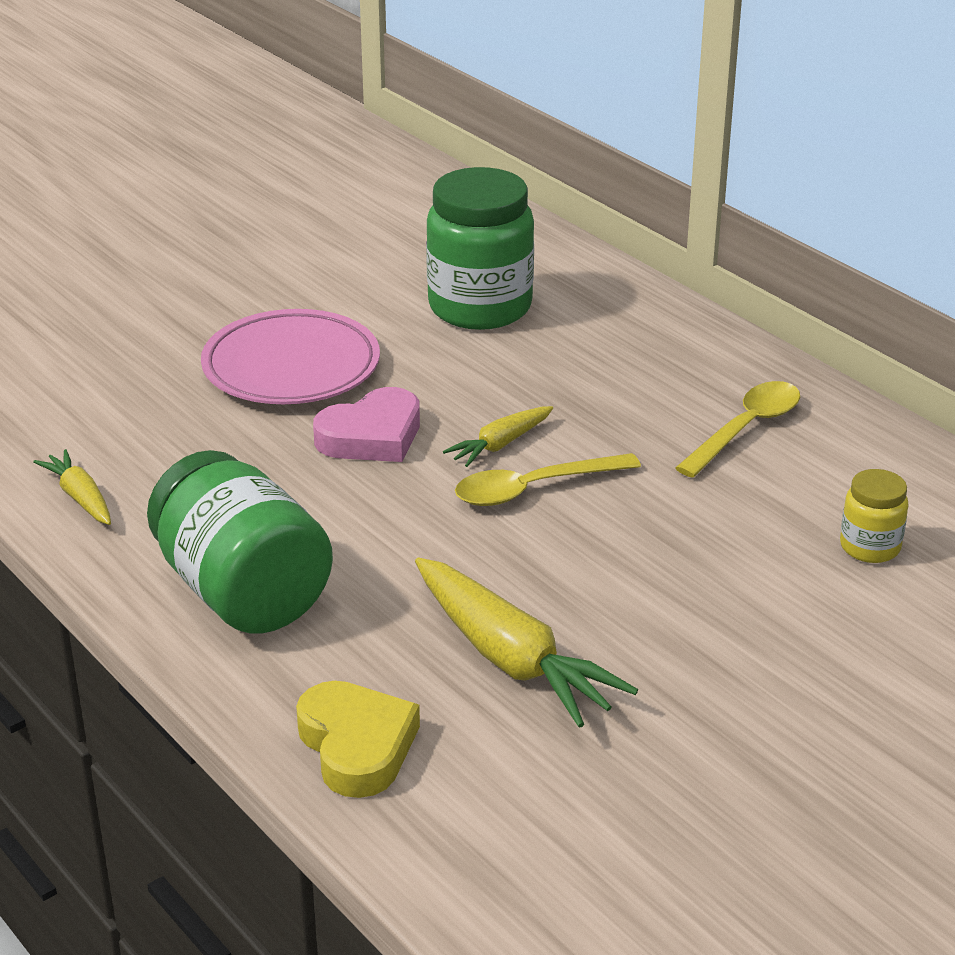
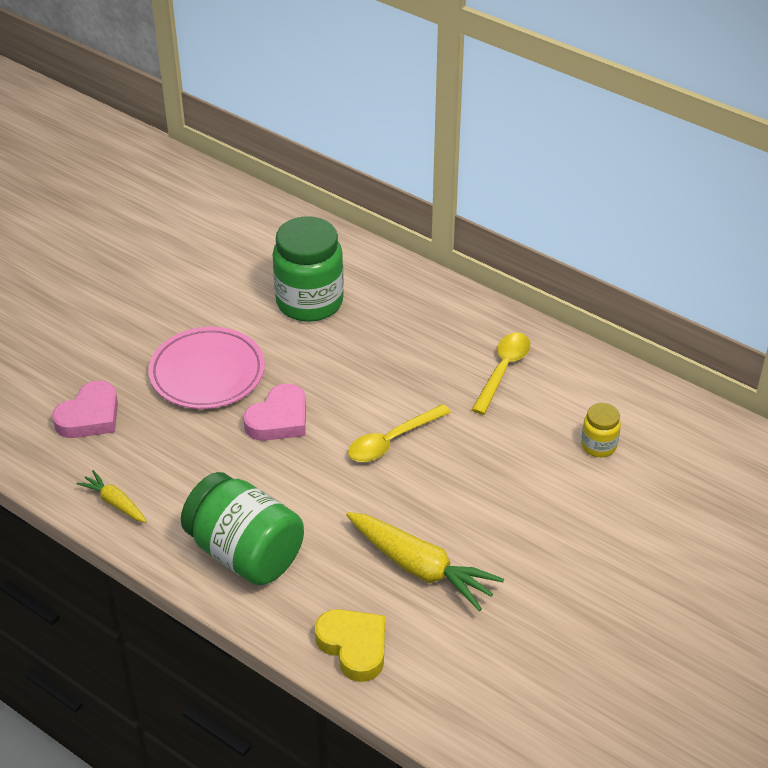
camera: 15 degrees left, 10 degrees up
yellow carrot [443,406,553,467] -> none
none -> pink heart [52,380,118,438]

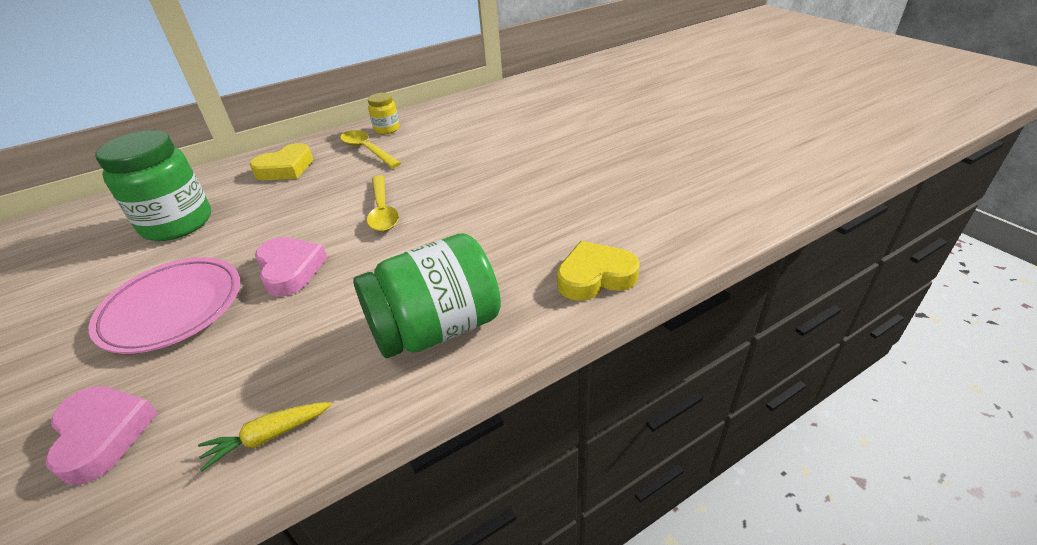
camera: 65 degrees left, 5 degrees down
yellow carrot [346,512,504,611] -> none
yellow jar [581,403,621,457] -> yellow jar moved to [368,93,400,134]
none -> yellow heart [249,143,313,180]

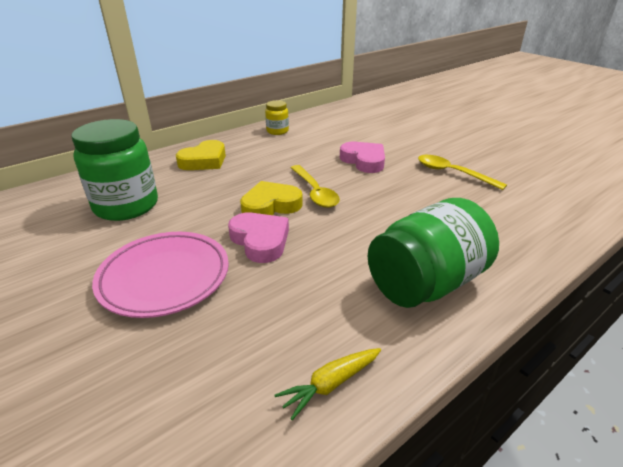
camera: 10 degrees left, 5 degrees down
pink heart [45,386,158,485] -> pink heart moved to [340,142,385,173]
yellow spoon [340,130,401,168] -> yellow spoon moved to [418,155,507,190]
yellow heart [557,241,640,301] -> yellow heart moved to [240,181,303,215]

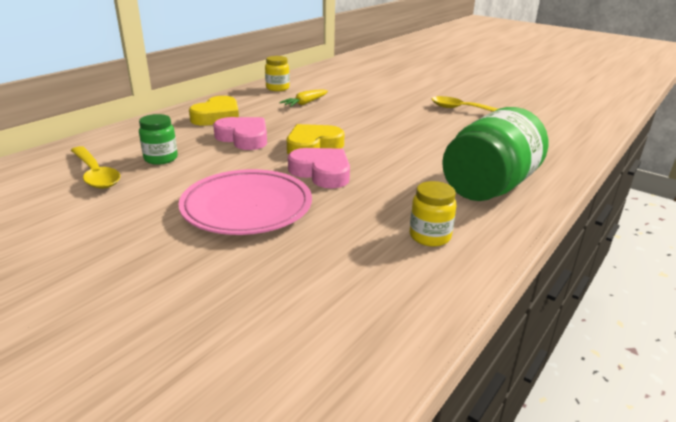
camera: 15 degrees left, 5 degrees down
green jar [71,119,158,221] -> green jar [139,114,178,165], size x0.48
yellow carrot [275,348,381,420] -> yellow carrot moved to [279,89,328,107]
yellow spoon [291,165,340,208] -> yellow spoon moved to [71,146,120,189]
pink heart [340,142,385,173] -> pink heart moved to [213,117,267,150]
none -> yellow jar [410,181,456,247]

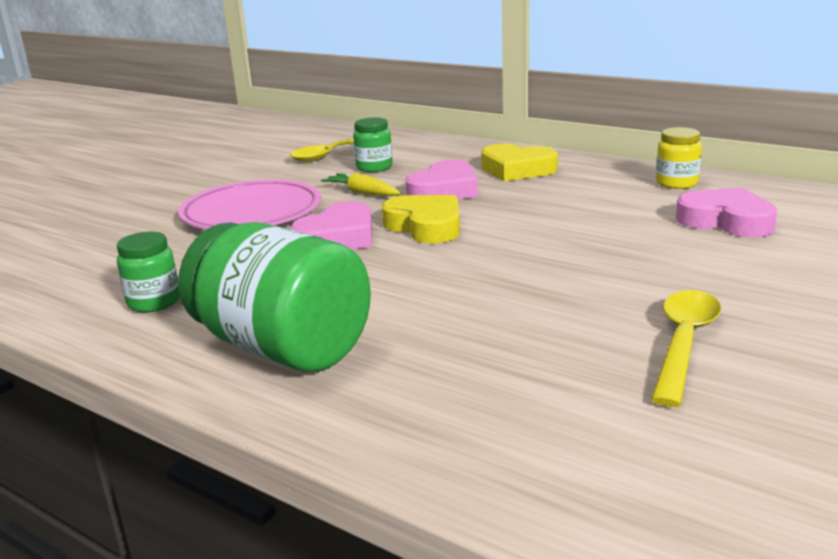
camera: 90 degrees right, 5 degrees down
yellow carrot [279,89,328,107] -> yellow carrot moved to [321,172,401,196]
yellow jar [410,181,456,247] -> green jar [117,232,180,312]
none -> pink heart [676,187,778,237]

